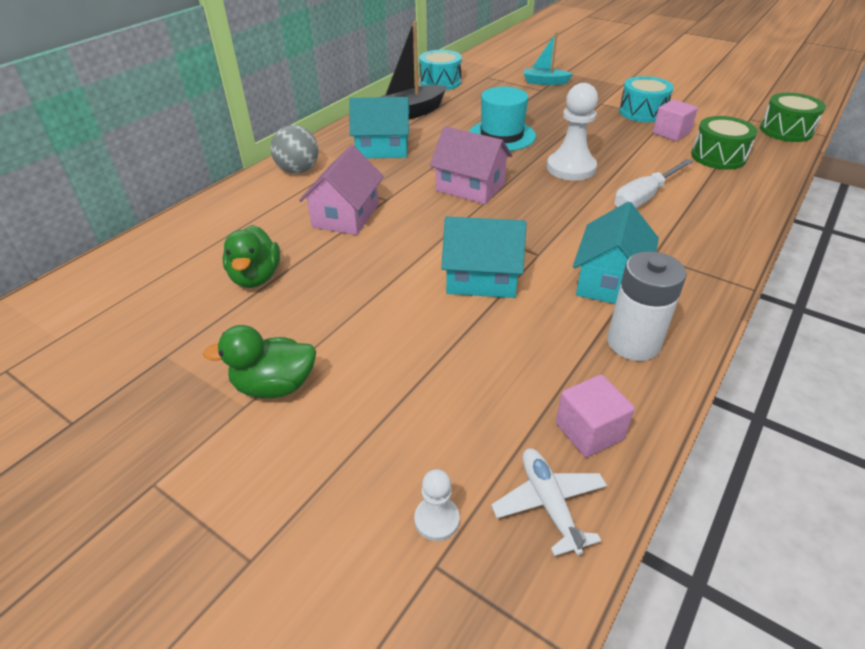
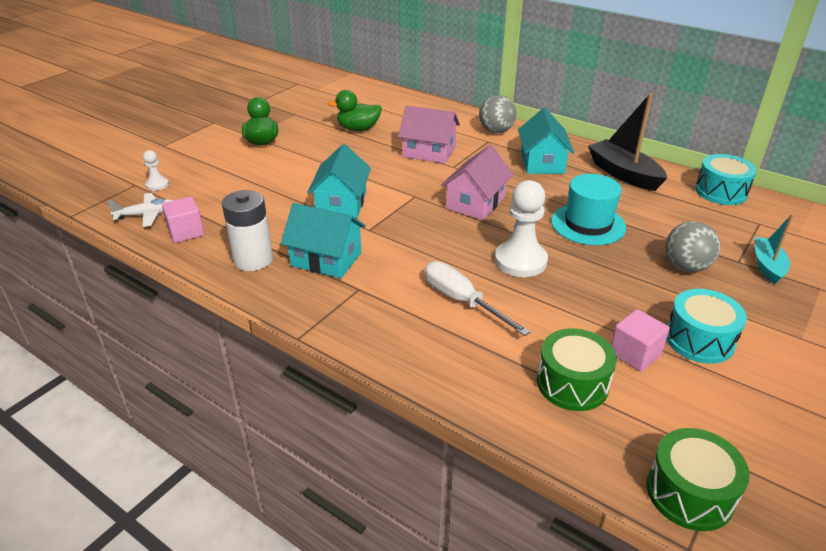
camera: 90 degrees right, 5 degrees down
none -> grey ball [665,221,720,272]

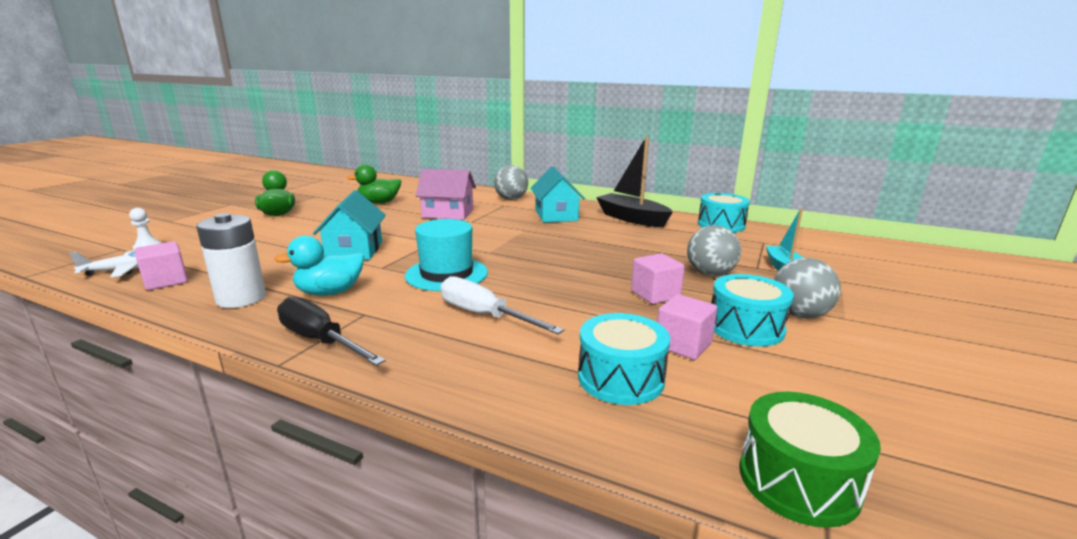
camera: 10 degrees left, 15 degrees down
turquoise house [281,203,366,278] -> turquoise duck [274,235,364,296]
pink house [441,145,513,220] -> none
white pawn [495,180,548,277] -> none
green drum [537,328,617,411] -> turquoise drum [578,313,670,405]
turquoise hat [551,174,626,245] -> turquoise hat moved to [405,219,488,291]
none -> black screwdriver [277,297,386,366]
none -> pink cube [631,253,685,304]
none -> grey ball [774,258,841,319]

